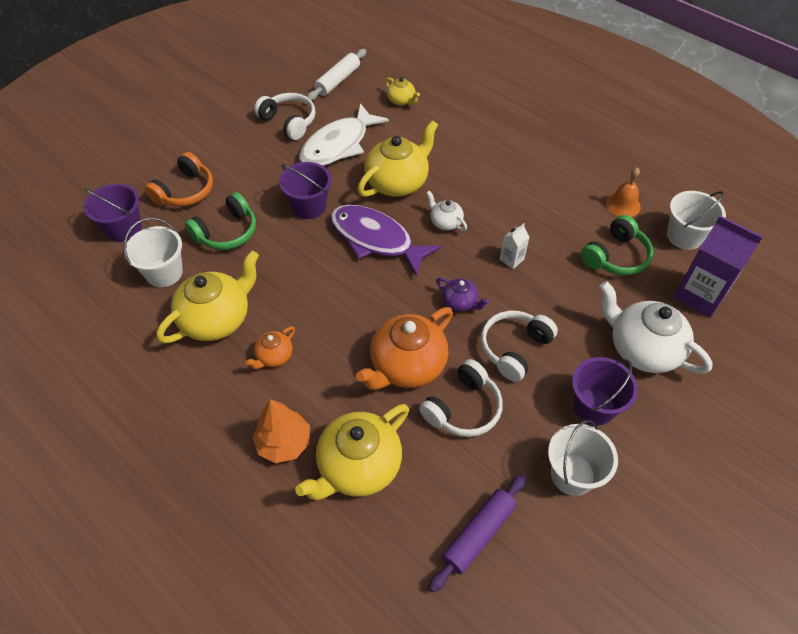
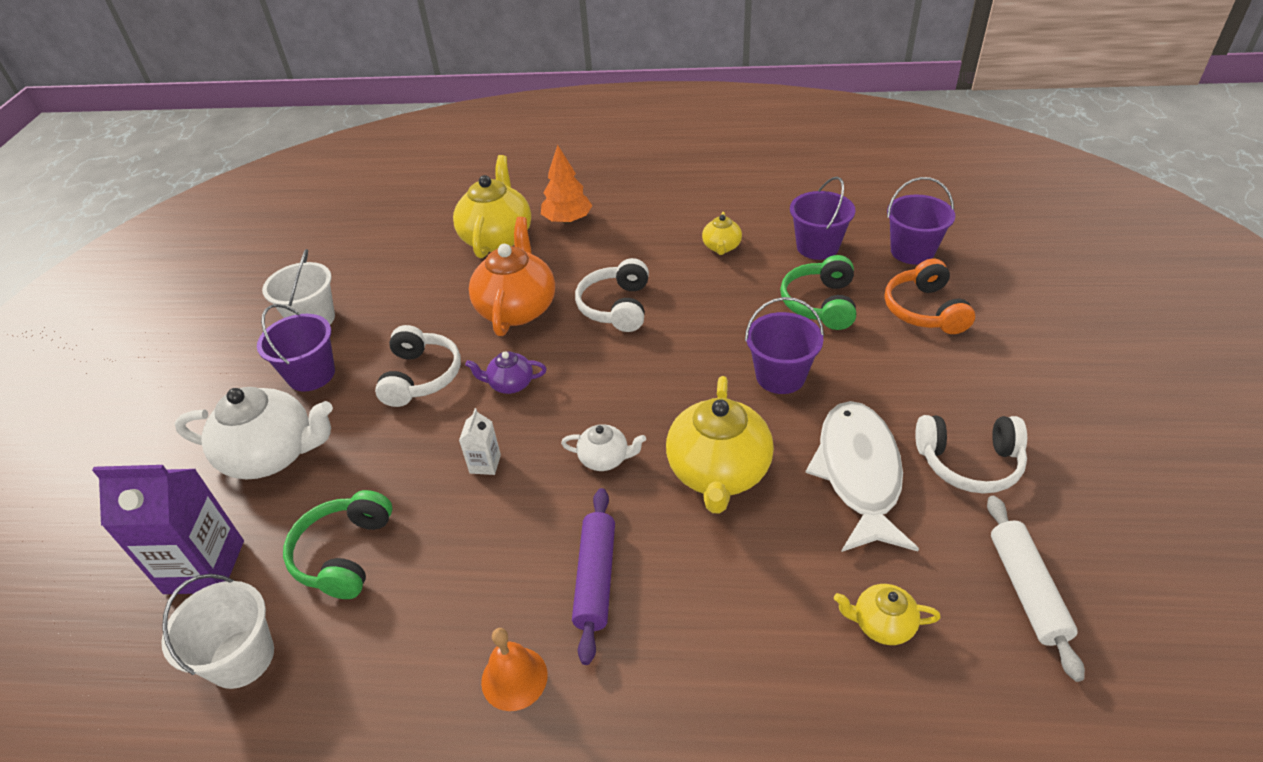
camera: 145 degrees right, 10 degrees down
white bucket [124,218,183,287] -> purple bucket [790,177,855,260]
yellow teapot [156,250,259,343] -> yellow teapot [702,212,742,255], size x0.50
orange teapot [245,326,295,369] -> none
purple fish [330,205,441,277] -> none
white headphones [419,359,503,437] -> white headphones moved to [575,258,649,332]
purple rolling pin [429,474,526,593] -> purple rolling pin moved to [572,488,615,665]
orange bell [606,167,641,217] -> orange bell moved to [481,628,548,711]

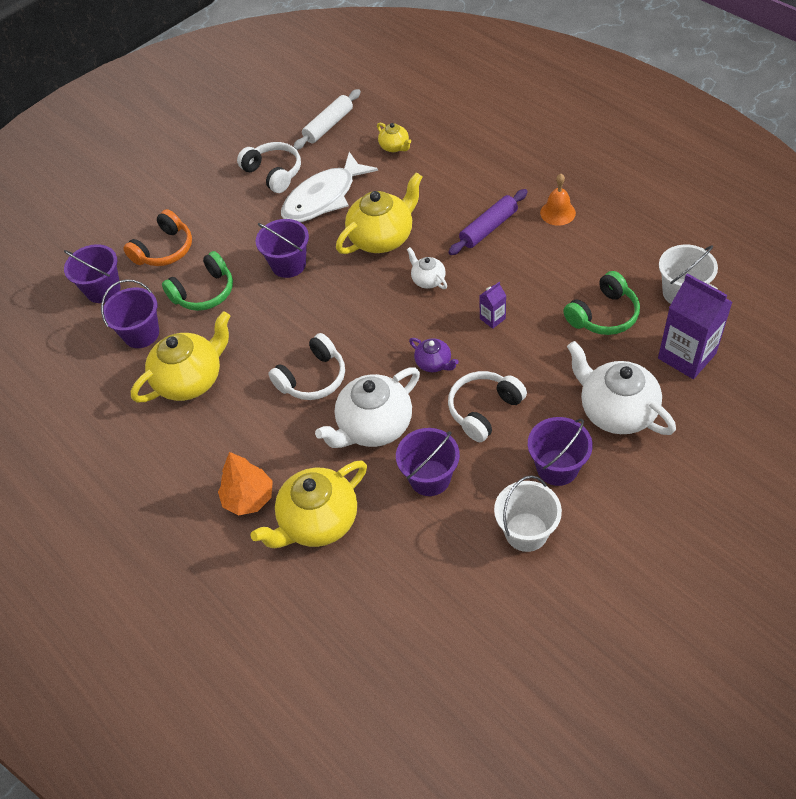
camera: 135 degrees left, 10 degrees up
white carton [459,408,501,475] -> purple carton [479,282,506,329]
orange teapot [469,217,555,336] -> white teapot [315,367,420,448]
yellow teapot [702,212,742,255] -> yellow teapot [131,311,230,402], size x2.00
none -> purple bucket [396,428,460,496]

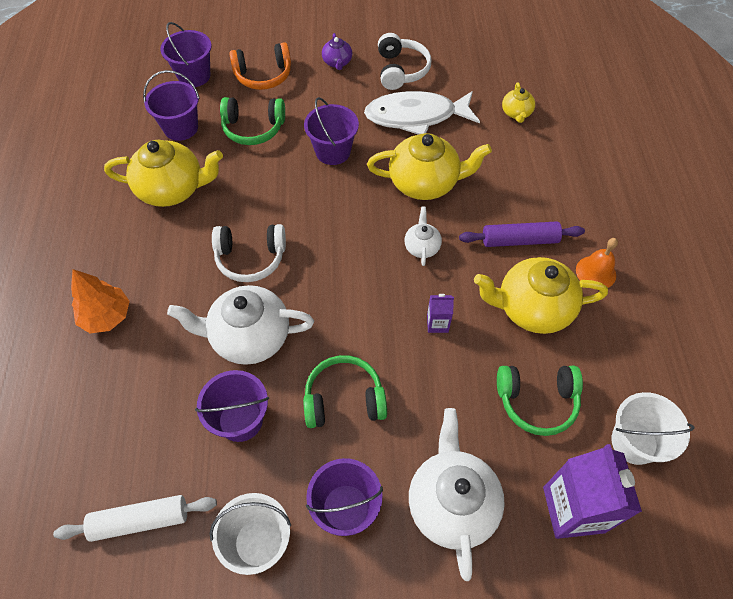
camera: 35 degrees right, 5 degrees up
yellow teapot [251,461,367,548] -> yellow teapot moved to [474,257,608,334]
white rolling pin [293,89,361,150] -> white rolling pin moved to [53,495,217,542]
purple teapot [409,338,459,372] -> purple teapot moved to [322,33,352,70]
white headphones [448,371,527,442] -> green headphones [303,355,387,428]

